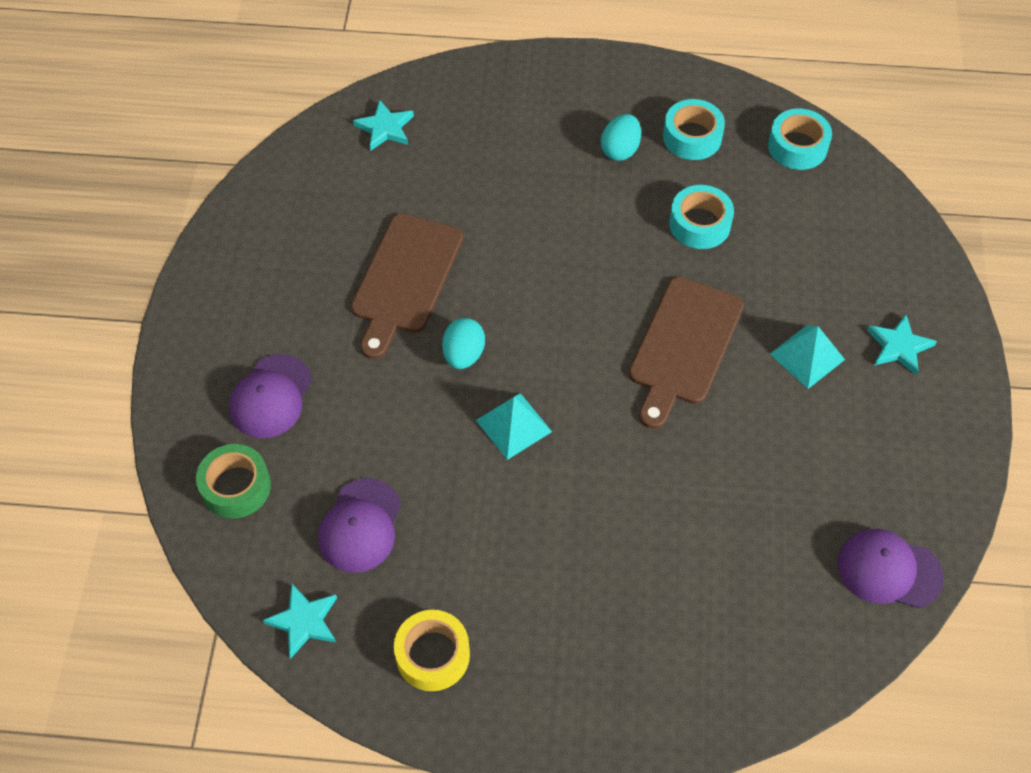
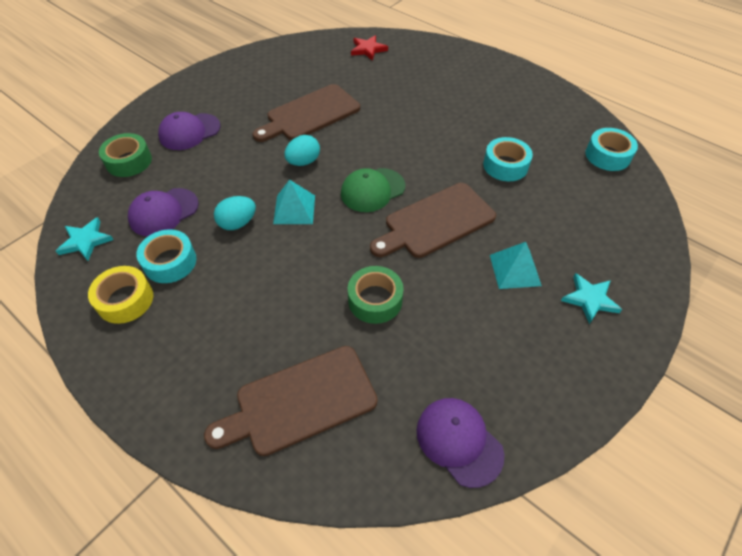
camera: 35 degrees right, 5 degrees down
turquoise star [353,100,414,151] -> red star [351,35,388,61]
turquoise egg [601,114,641,161] -> turquoise egg moved to [214,196,256,230]
turquoise tape [663,99,725,160] -> turquoise tape moved to [136,229,197,283]
none -> brown cutting board [204,346,378,456]
none -> green cap [341,168,405,212]
none -> green tape [348,266,404,324]

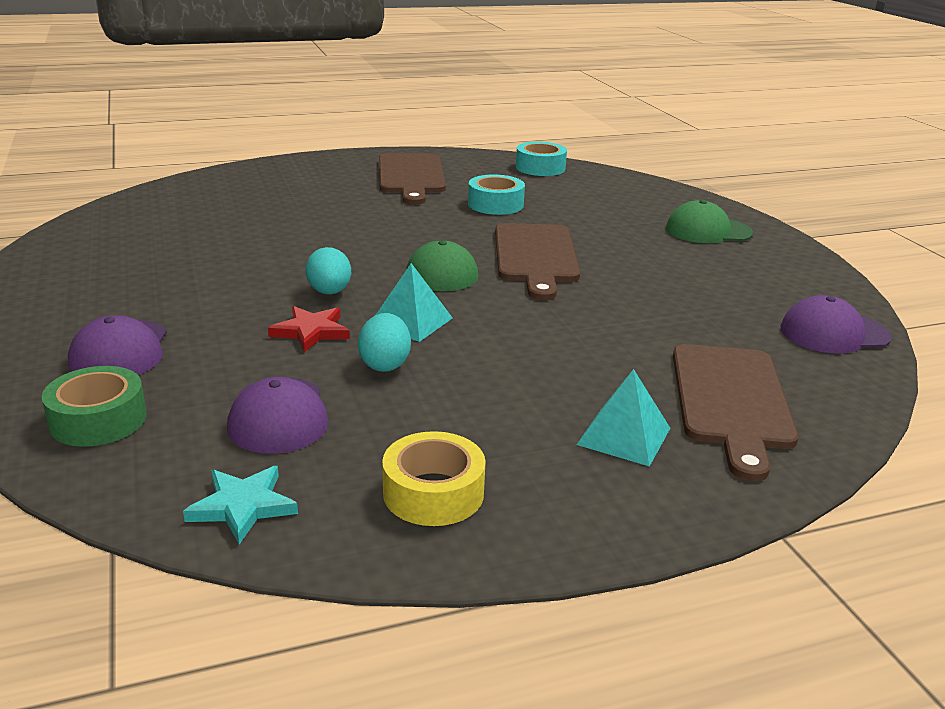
camera: 60 degrees left, 25 degrees down
turquoise tape [136,229,197,283] -> none
brown cutting board [253,84,360,142] -> brown cutting board moved to [379,153,446,205]
green tape [348,266,404,324] -> none
red star [351,35,388,61] -> red star moved to [268,306,350,352]
turquoise pyramid [490,242,542,289] -> turquoise pyramid moved to [576,369,670,467]
turquoise star [561,273,622,324] -> green cap [666,200,753,243]

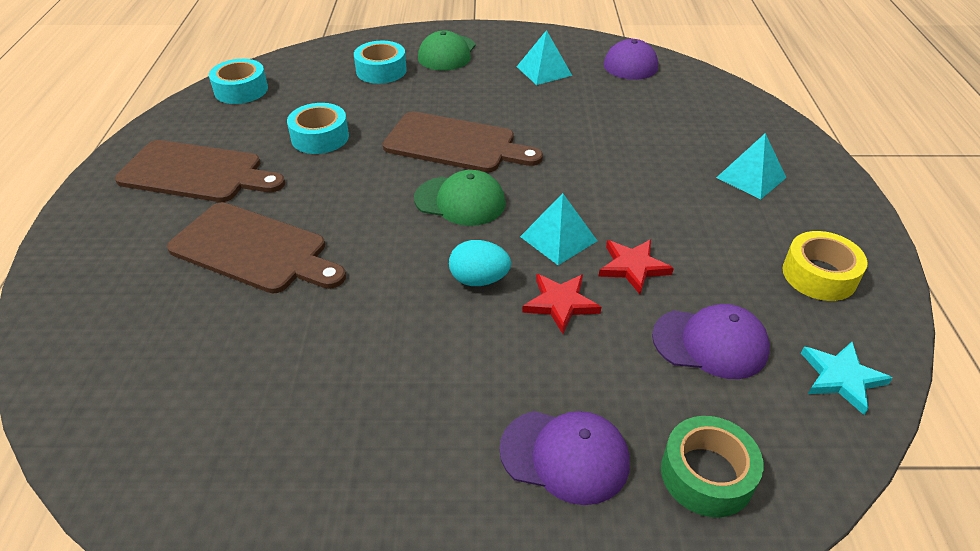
camera: 70 degrees left, 15 degrees up
turquoise egg [358,313,411,372] -> red star [598,240,674,294]
brown cutting board [673,344,798,481] -> brown cutting board moved to [167,202,346,293]
none -> turquoise tape [354,41,407,84]
none -> turquoise pyramid [517,30,572,85]

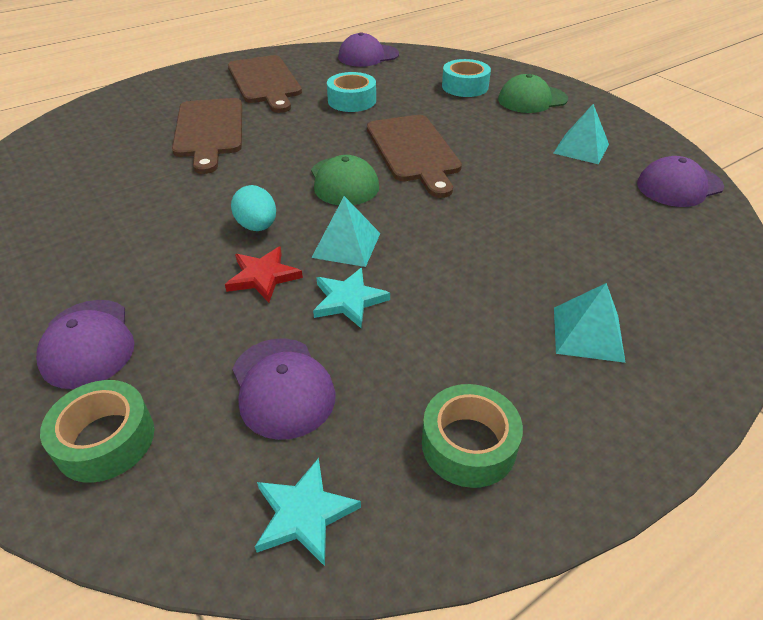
camera: 55 degrees right, 0 degrees up
turquoise tape [209,59,268,104] -> purple cap [338,32,399,67]
red star [598,240,674,294] -> turquoise star [313,268,390,328]
yellow tape [783,231,867,301] -> green tape [422,384,523,488]

